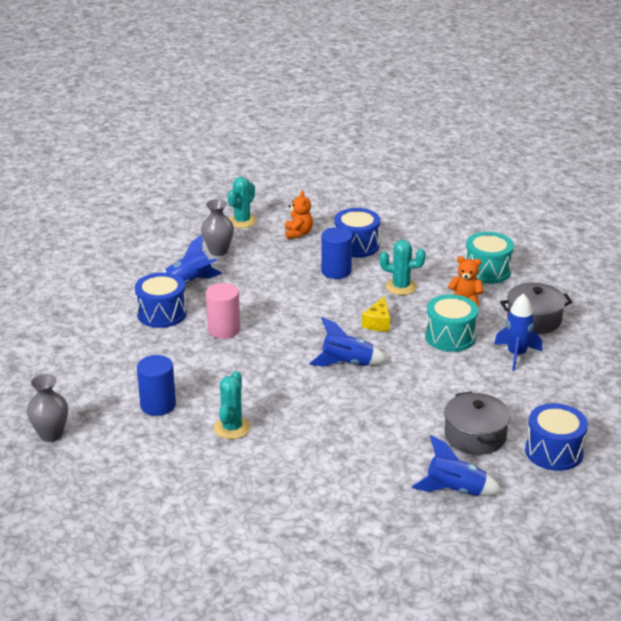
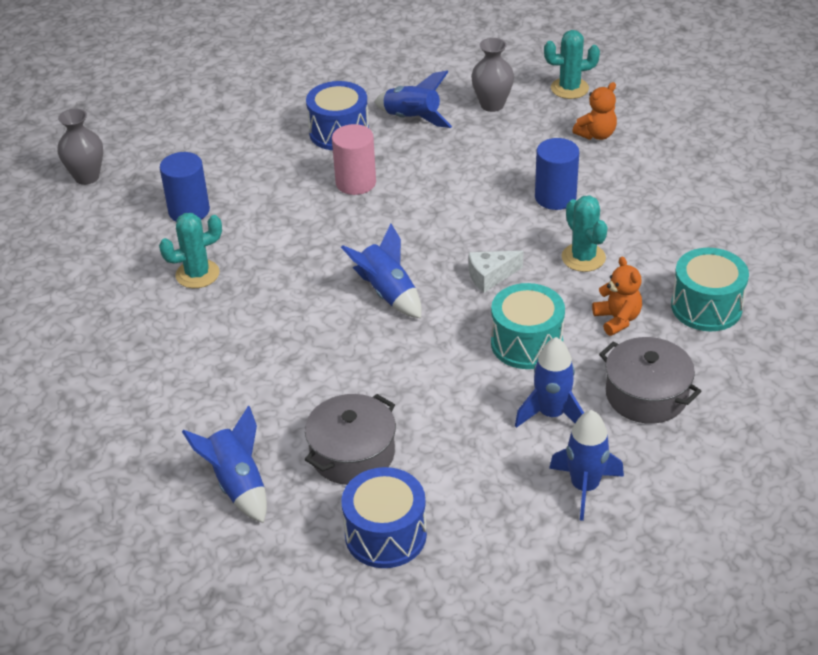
camera: 55 degrees right, 10 degrees up
blue drum [334,208,380,258] -> none
yellow cheese [362,296,390,331] -> white cheese [469,251,523,293]
none -> blue rocket [549,410,624,521]

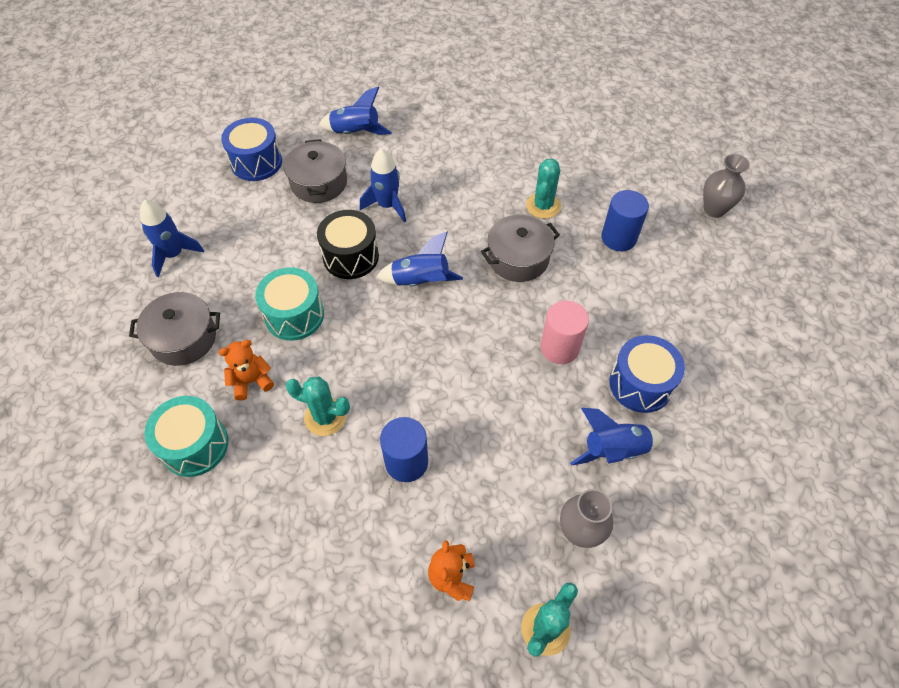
camera: 130 degrees right, 15 degrees up
white cheese [469,251,523,293] -> none
blue rocket [515,337,584,428] -> blue rocket moved to [360,148,406,223]
orange teddy bear [592,257,642,336] -> orange teddy bear turned 135 degrees clockwise [218,340,274,401]
none -> black drum [317,210,379,279]
none -> grey pot [481,215,560,282]

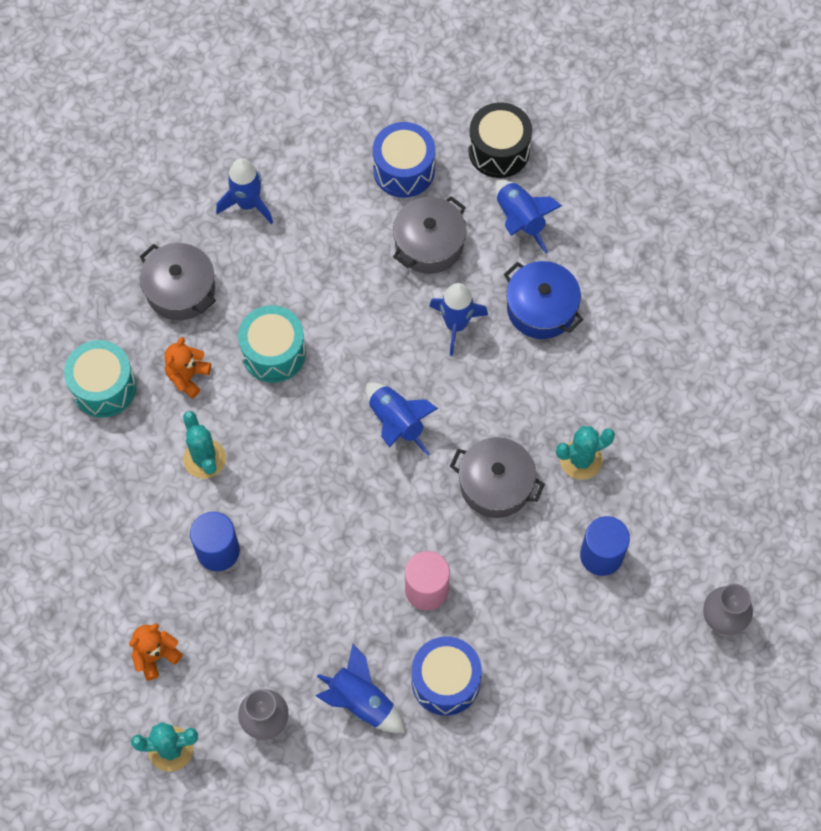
camera: 50 degrees right, 10 degrees up
orange teddy bear [218,340,274,401] -> orange teddy bear turned 90 degrees counterclockwise [165,337,211,398]
black drum [317,210,379,279] -> black drum moved to [468,102,532,178]
none -> blue pot [504,261,583,339]

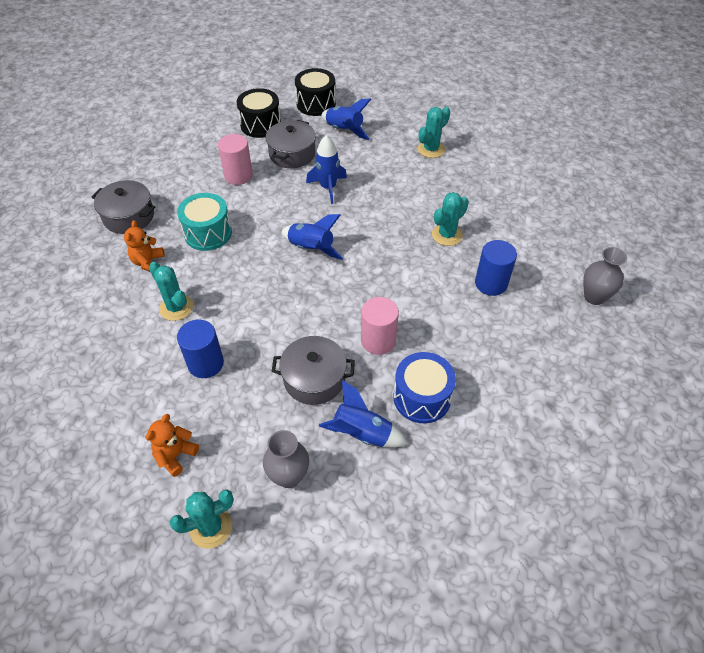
camera: 20 degrees left, 15 degrees down
turquoise drum [64,340,136,417] -> none
blue rocket [216,158,273,224] -> none
blue drum [373,122,435,198] -> black drum [237,88,281,138]
grey pot [450,437,545,518] -> grey pot moved to [271,336,355,405]
blue pot [504,261,583,339] -> none
none -> pink cylinder [218,134,253,185]
none -> turquoise cactus [418,107,450,158]

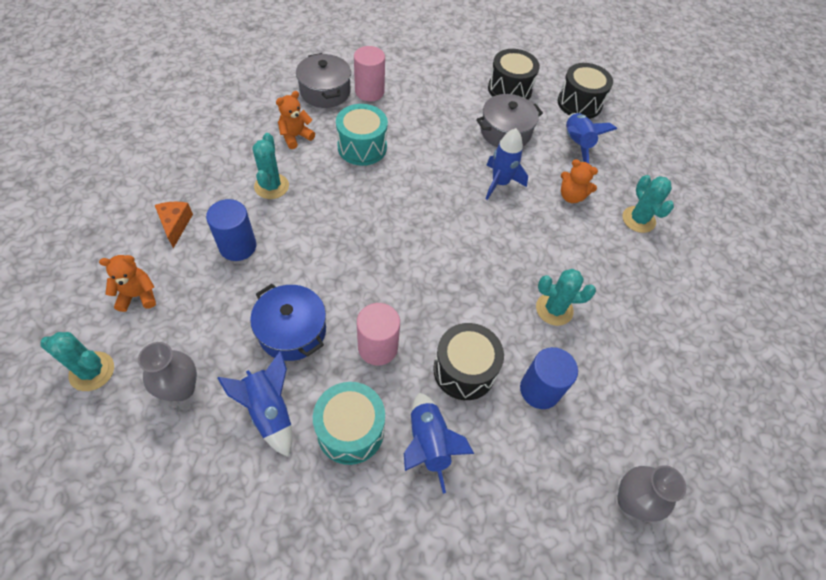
camera: 40 degrees right, 5 degrees up
pink cylinder [218,134,253,185] -> pink cylinder moved to [354,46,385,101]
grey pot [271,336,355,405] -> blue pot [250,284,326,361]
blue rocket [281,214,343,260] -> blue rocket moved to [404,393,474,494]
blue drum [394,352,456,423] -> turquoise drum [313,382,385,465]
turquoise cactus [418,107,450,158] -> turquoise cactus turned 75 degrees clockwise [623,175,674,233]
none -> orange cheese [155,202,193,248]
none -> black drum [433,323,504,400]
none -> orange teddy bear [561,159,598,203]

